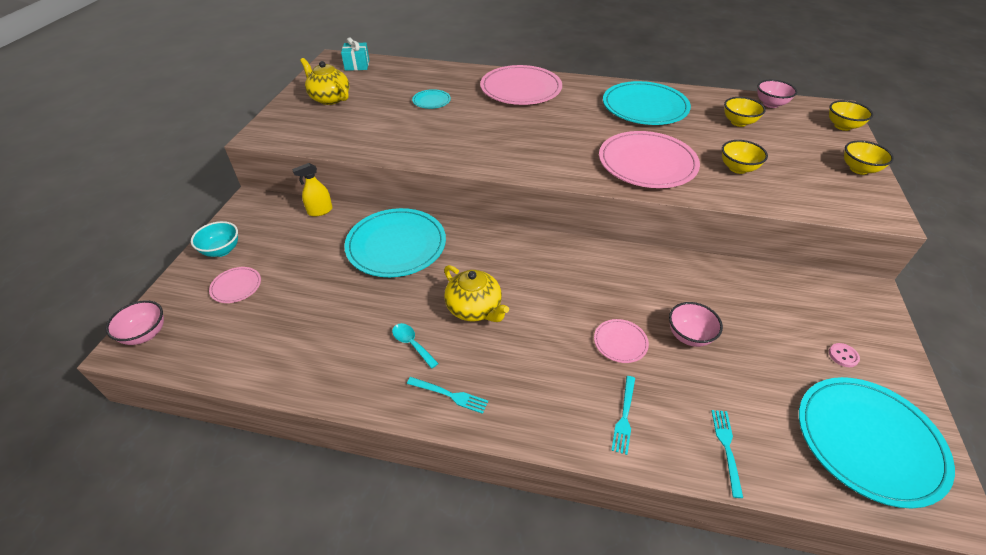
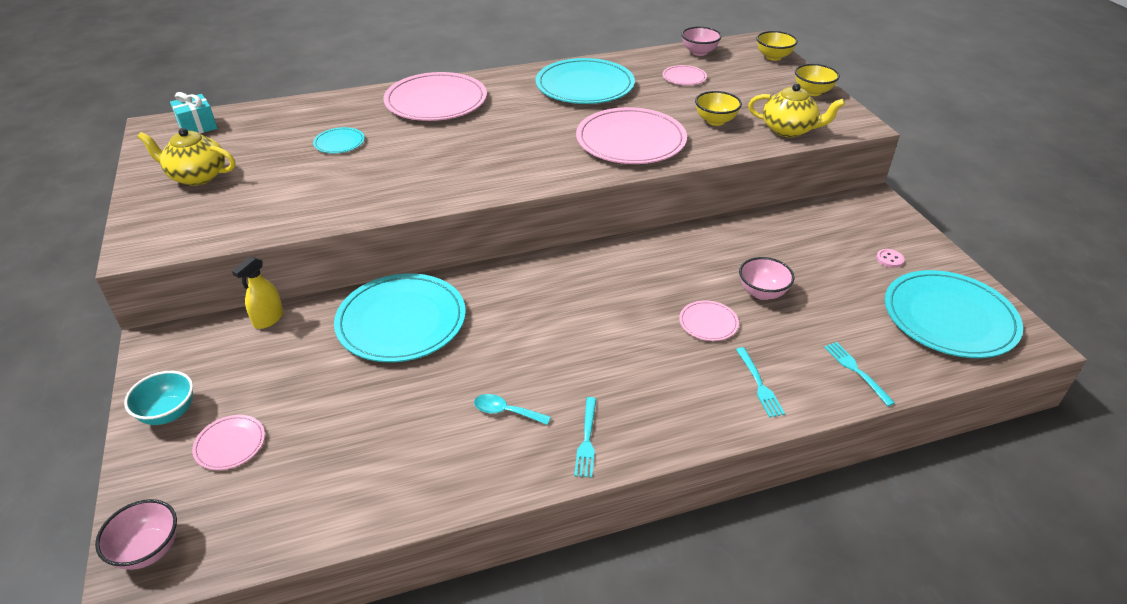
camera: 30 degrees left, 5 degrees down
turquoise fork [407,377,488,414] -> turquoise fork turned 105 degrees clockwise [574,397,596,478]
yellow teapot [444,265,509,322] -> yellow teapot moved to [748,83,845,137]
yellow bowl [724,97,766,127] -> pink plate [662,65,707,85]

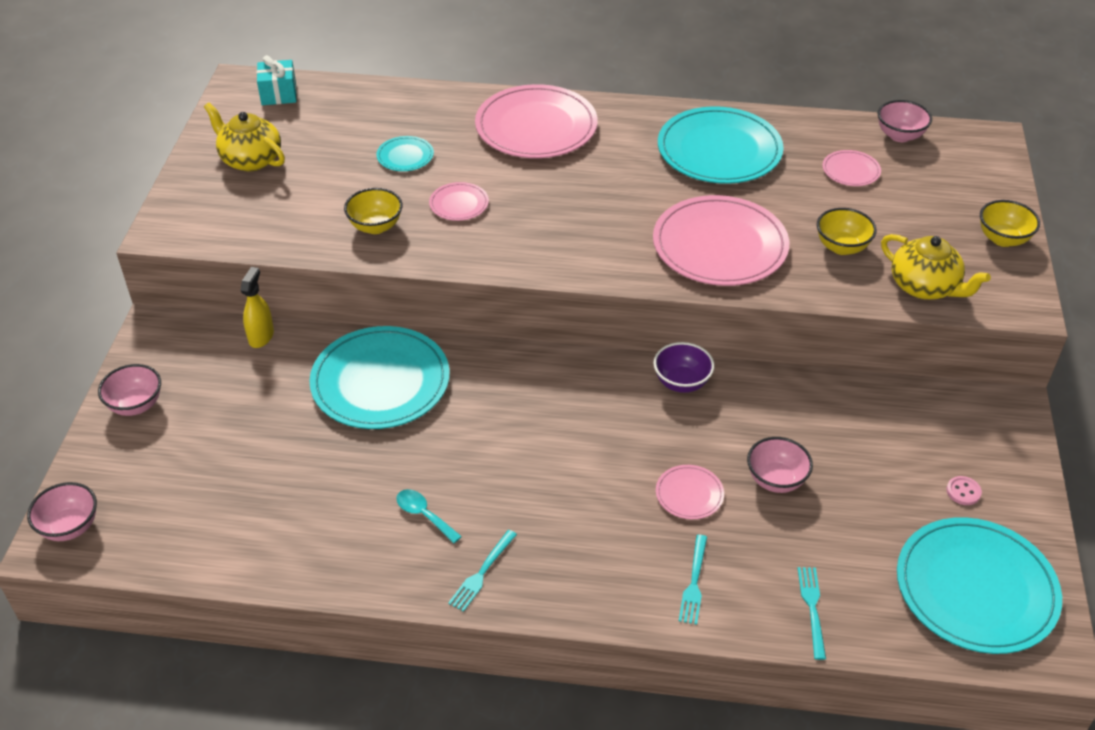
camera: 25 degrees right, 5 degrees up
turquoise bowl [124,371,193,425] -> pink bowl [98,364,161,416]
pink plate [192,415,265,470] -> pink plate moved to [429,182,489,221]
yellow spray bottle [232,256,283,329] -> yellow spray bottle turned 135 degrees clockwise [240,267,274,348]
yellow bowl [756,31,798,61] -> yellow bowl moved to [344,188,402,234]
none -> purple bowl [653,342,714,393]

